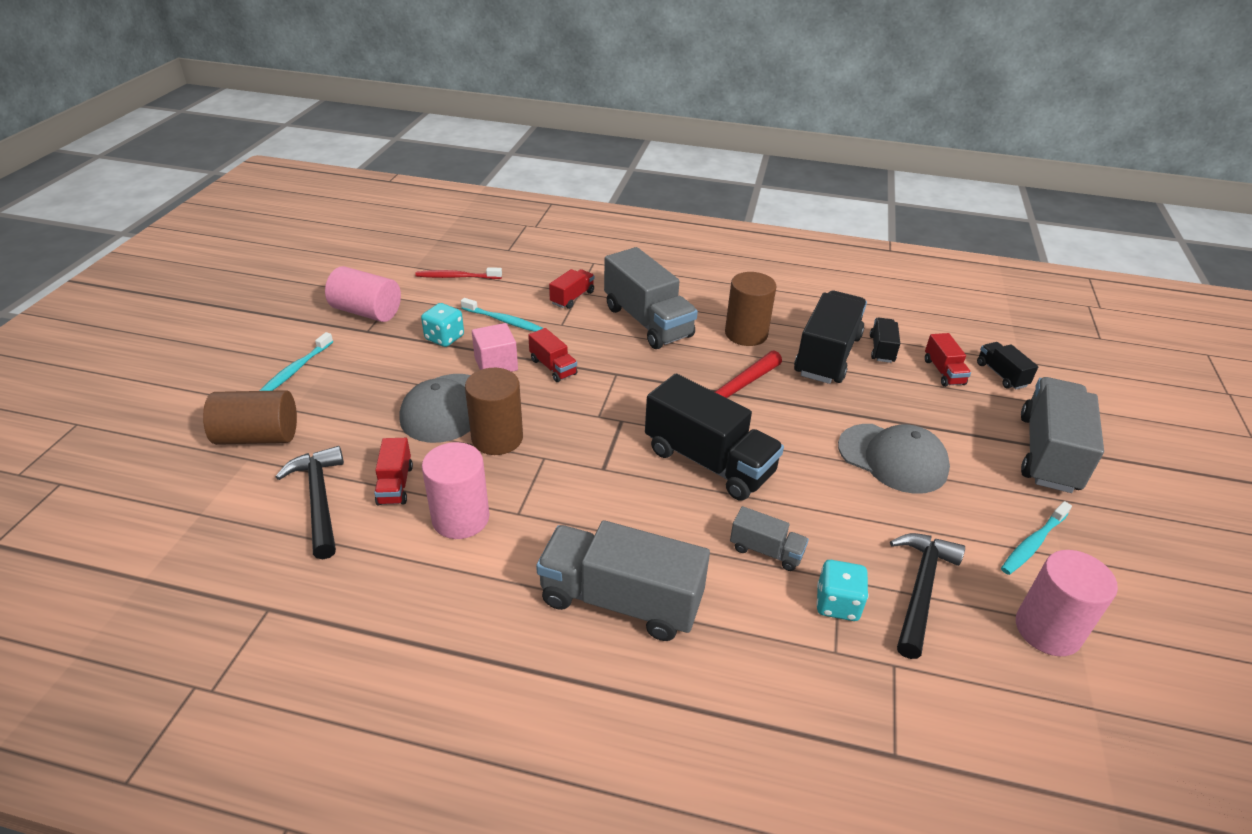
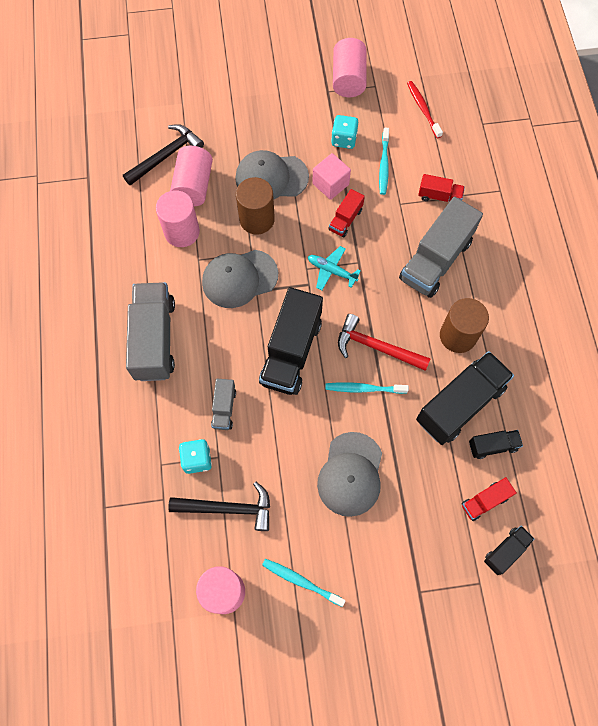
camera: 70 degrees right, 30 degrees up
brown cylinder [203,390,297,445] -> none
turquoise toothbrush [260,332,333,391] -> turquoise toothbrush moved to [325,382,409,394]
red truck [374,438,413,505] -> pink cylinder [170,146,213,206]
black truck [794,291,867,384] -> black truck turned 45 degrees counterclockwise [416,351,514,445]
grey truck [1021,377,1104,493] -> none
none -> grey cap [202,250,278,308]
none -> turquoise plane [308,246,361,291]

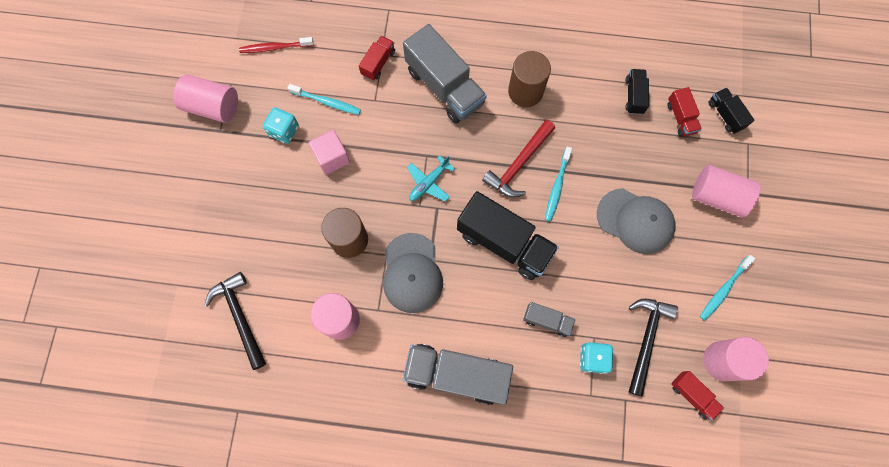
camera: 75 degrees left, 5 degrees up
pink cylinder [170,146,213,206] -> pink cylinder moved to [692,165,761,218]
grey cap [235,150,309,199] -> none
red truck [328,189,365,237] -> red truck moved to [671,371,724,421]
black truck [416,351,514,445] -> none

